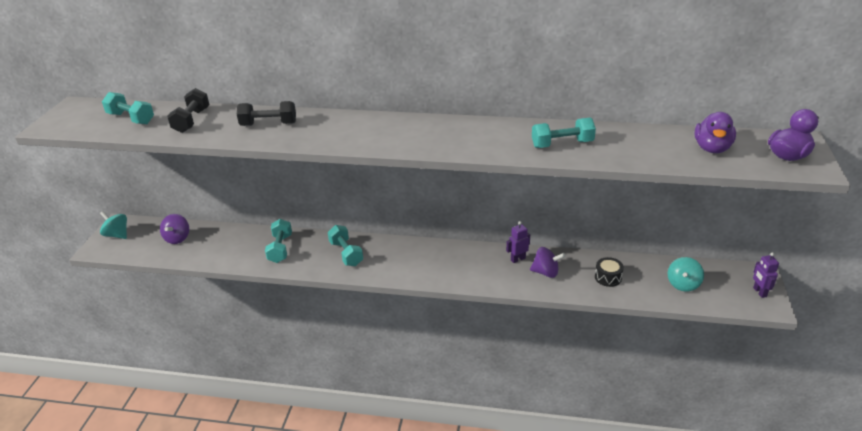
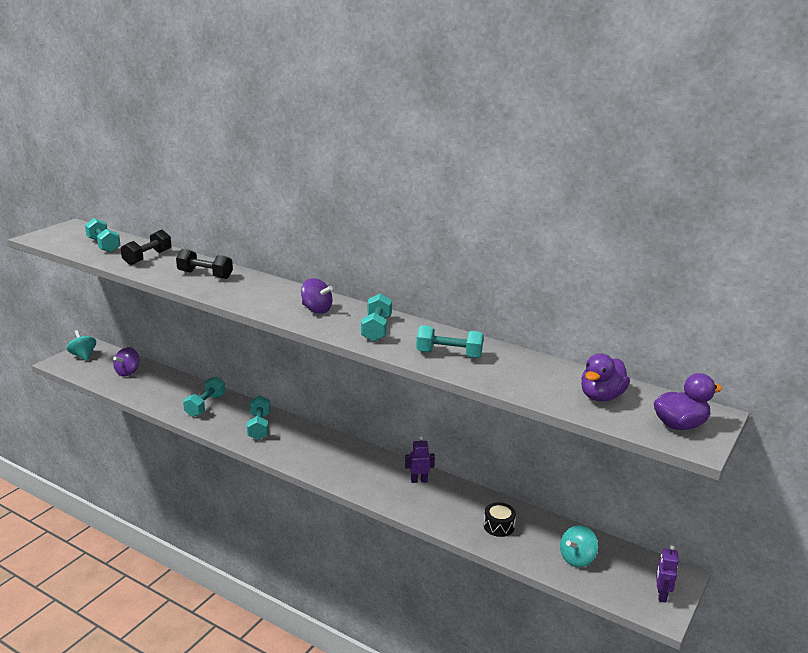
camera: 20 degrees right, 10 degrees down
purple spinning top [530,247,566,278] -> purple spinning top moved to [301,278,333,314]
none -> turquoise dumbbell [361,293,392,342]

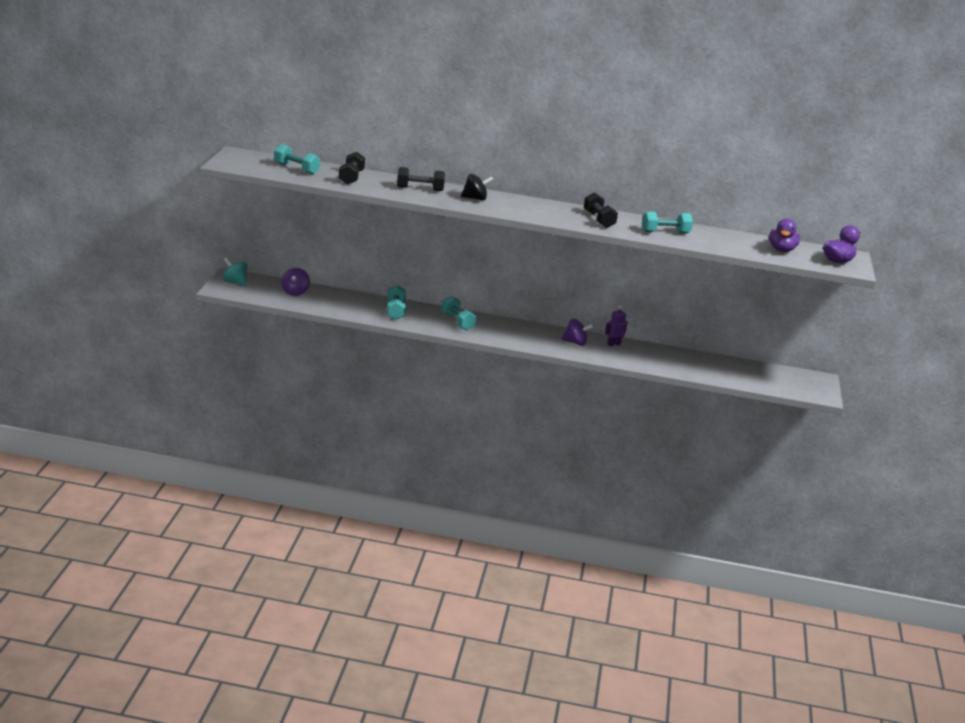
camera: 25 degrees left, 0 degrees up
purple spinning top [301,278,333,314] -> purple spinning top moved to [562,319,594,346]
turquoise dumbbell [361,293,392,342] -> black dumbbell [584,192,618,228]
black drum [484,502,516,537] -> none
turquoise spinning top [560,525,598,567] -> none
purple robot [656,545,679,603] -> none
none -> black spinning top [461,174,494,200]

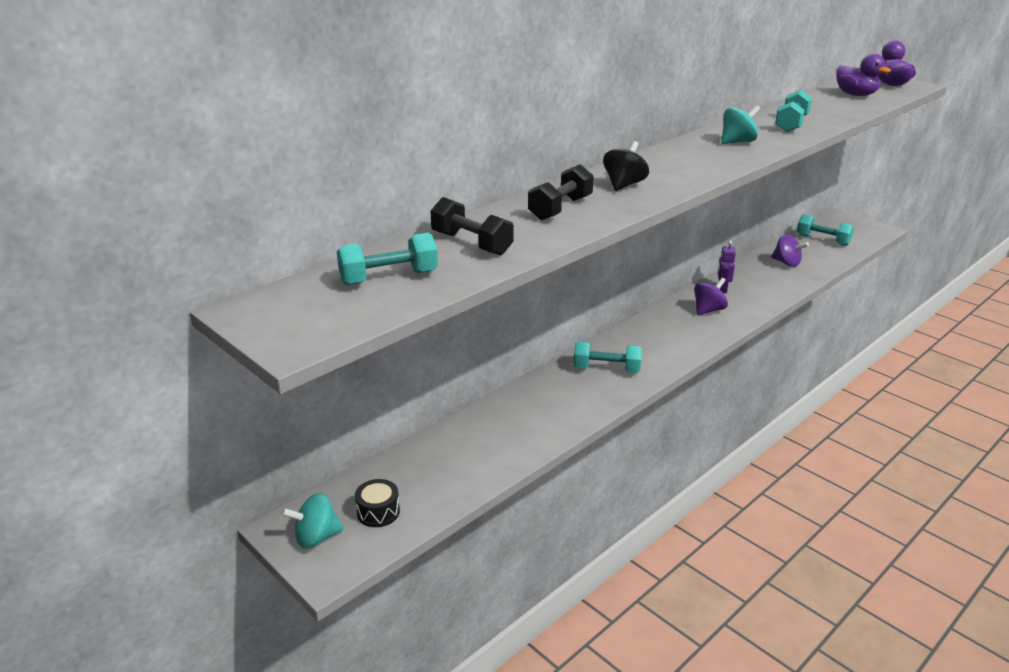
camera: 50 degrees left, 5 degrees up
purple spinning top [281,268,310,296] -> purple spinning top moved to [771,234,809,267]
turquoise dumbbell [387,285,406,320] -> turquoise dumbbell moved to [796,214,854,246]
black dumbbell [584,192,618,228] -> turquoise spinning top [721,105,760,144]
none -> black drum [355,479,400,527]

